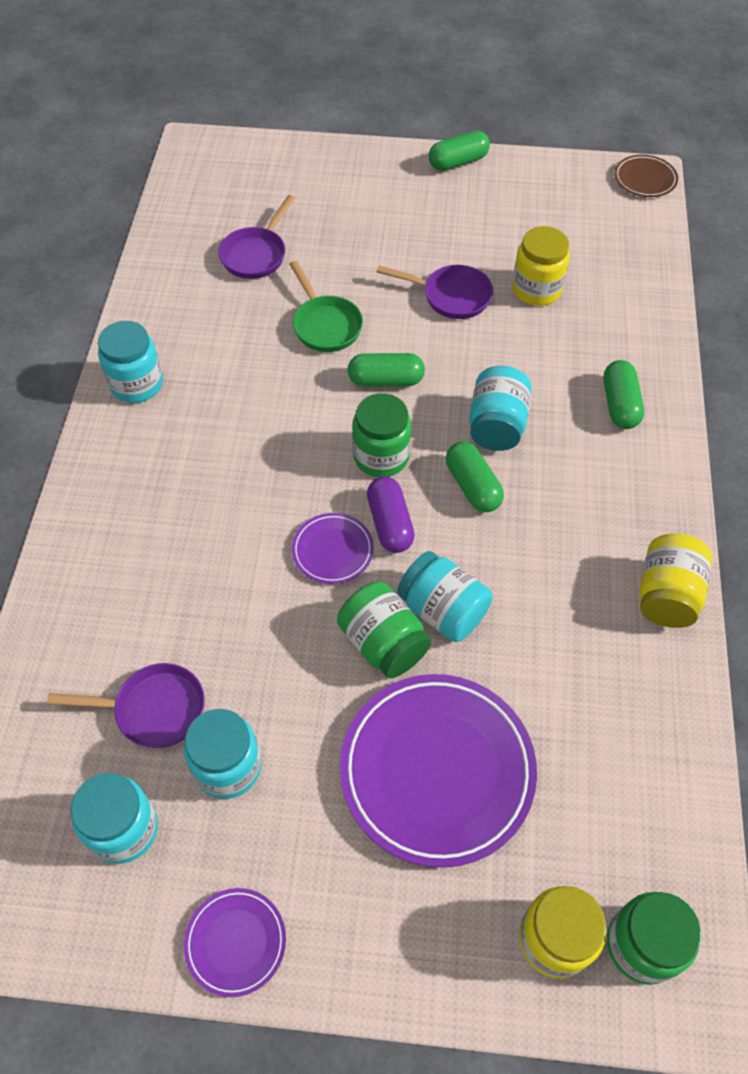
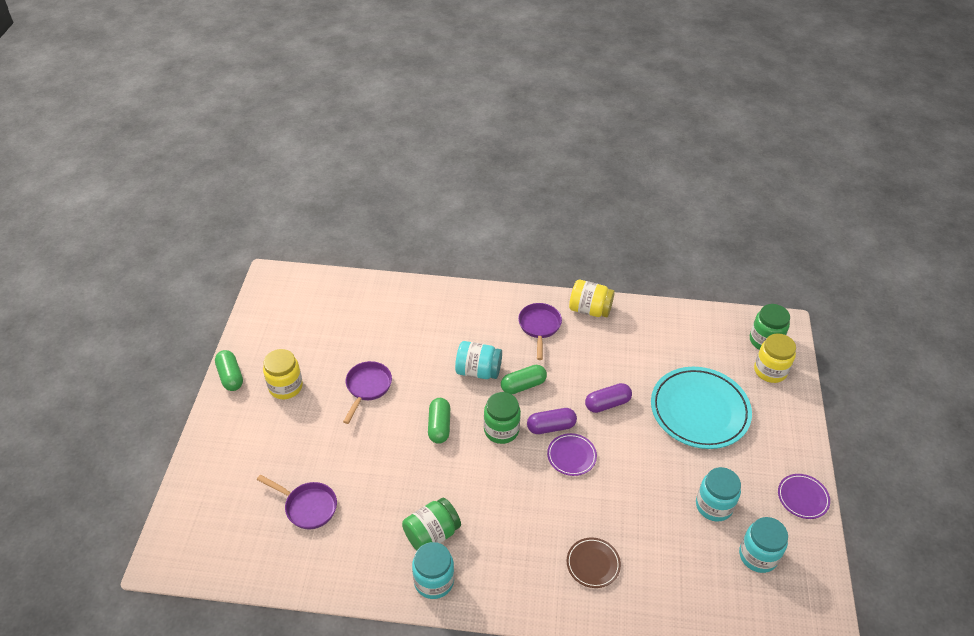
camera: 90 degrees left, 10 degrees down
purple pan [47,663,205,748] -> purple pan moved to [518,303,562,360]
green pan [290,260,363,352] -> none
green jar [337,582,431,678] -> green jar moved to [402,498,461,551]
purple plate [340,674,537,868] -> turquoise plate [651,367,752,449]
turquoise jar [397,551,493,642] -> purple capsule [585,383,632,413]
yellow jar [512,226,570,306] -> yellow jar moved to [263,349,303,399]
green capsule [604,360,644,429] -> none
brown plate [614,155,678,197] -> brown plate moved to [566,537,621,588]

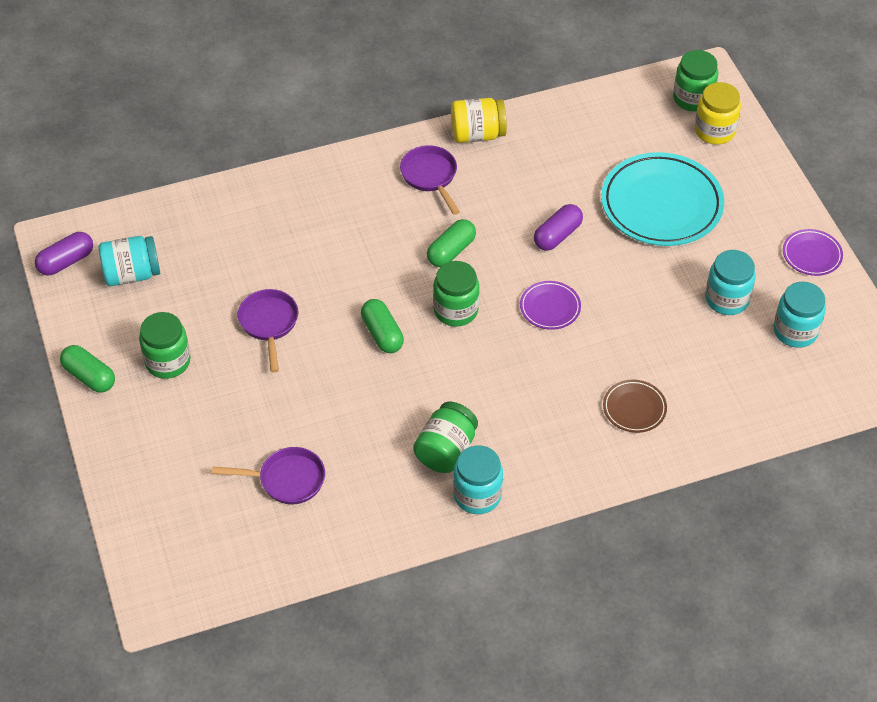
camera: 25 degrees left, 5 degrees up
yellow jar [263,349,303,399] -> green jar [139,312,191,379]
turquoise jar [455,341,502,379] -> turquoise jar moved to [98,236,160,286]
purple capsule [527,408,577,434] -> purple capsule moved to [35,232,93,275]

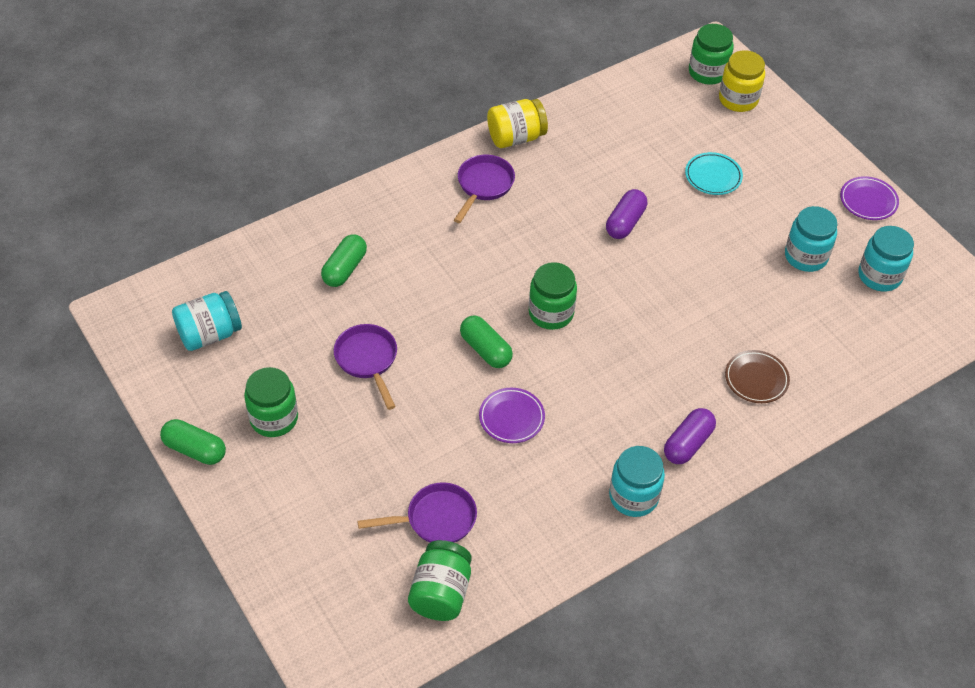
camera: 15 degrees left, 0 degrees up
purple capsule [35,232,93,275] -> purple capsule moved to [664,408,716,464]
purple pan [400,145,460,215] -> purple pan turned 60 degrees clockwise [454,155,515,223]
green jar [413,402,478,473] -> green jar moved to [408,540,472,621]
green capsule [427,219,476,267] -> green capsule moved to [321,234,367,287]
purple plate [520,281,581,330] -> purple plate moved to [479,388,545,443]
turquoise plate [601,152,724,246] -> turquoise plate [685,152,743,195], size x0.48

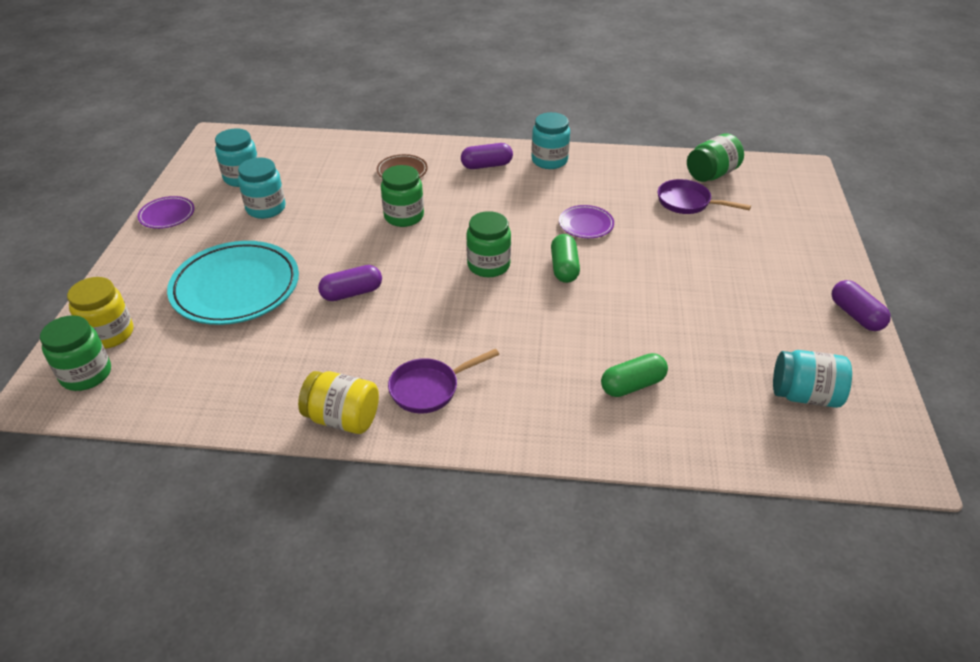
camera: 140 degrees left, 10 degrees down
green capsule [160,419,226,465] -> purple capsule [832,280,891,331]
green jar [244,367,298,437] -> green jar moved to [381,165,424,227]
purple pan [334,324,397,410] -> none
turquoise plate [685,152,743,195] -> turquoise plate [167,241,299,325], size x2.10

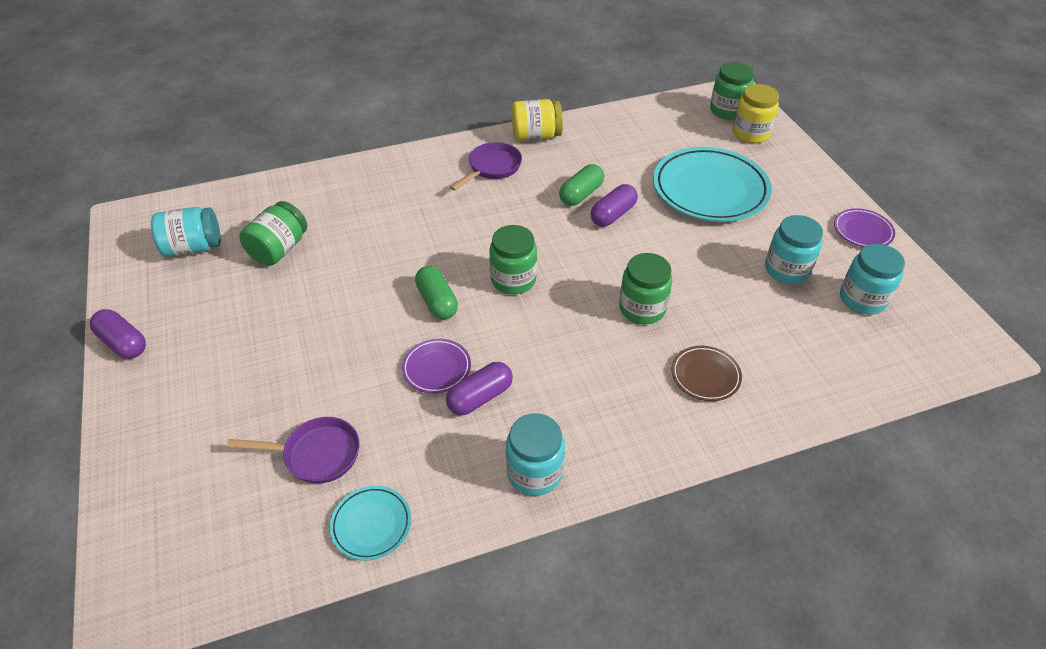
camera: 155 degrees right, 5 degrees up
purple capsule [461,143,513,169] -> purple capsule moved to [446,362,513,415]
green capsule [601,353,668,397] -> green capsule moved to [559,164,604,206]
green jar [687,133,744,182] -> green jar moved to [239,201,307,266]
none -> turquoise plate [330,486,411,561]

